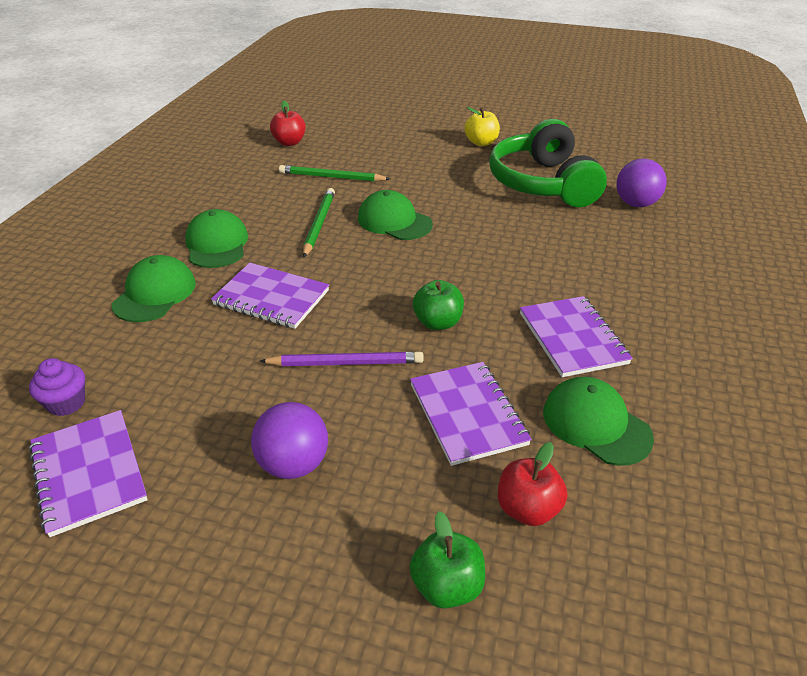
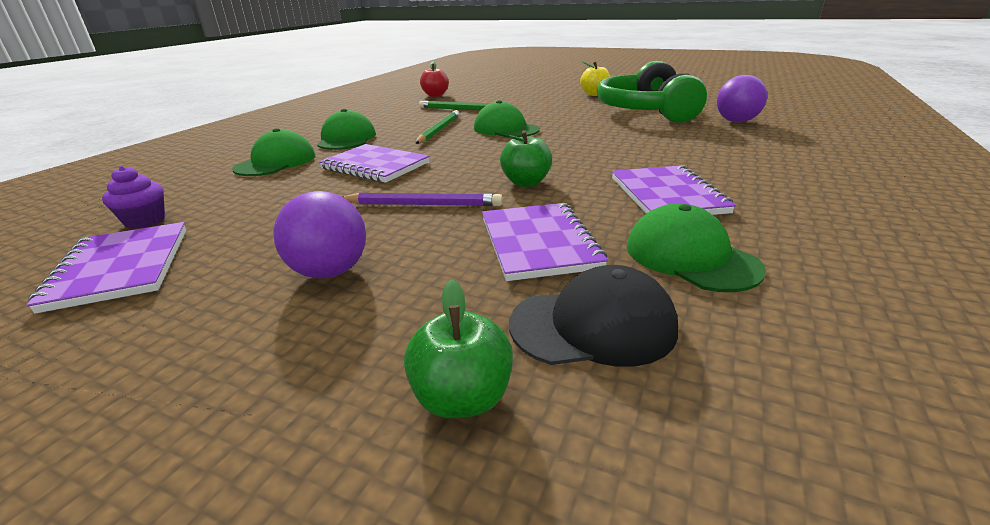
camera: 10 degrees right, 10 degrees down
red apple [498,442,567,526] -> black cap [509,265,678,367]

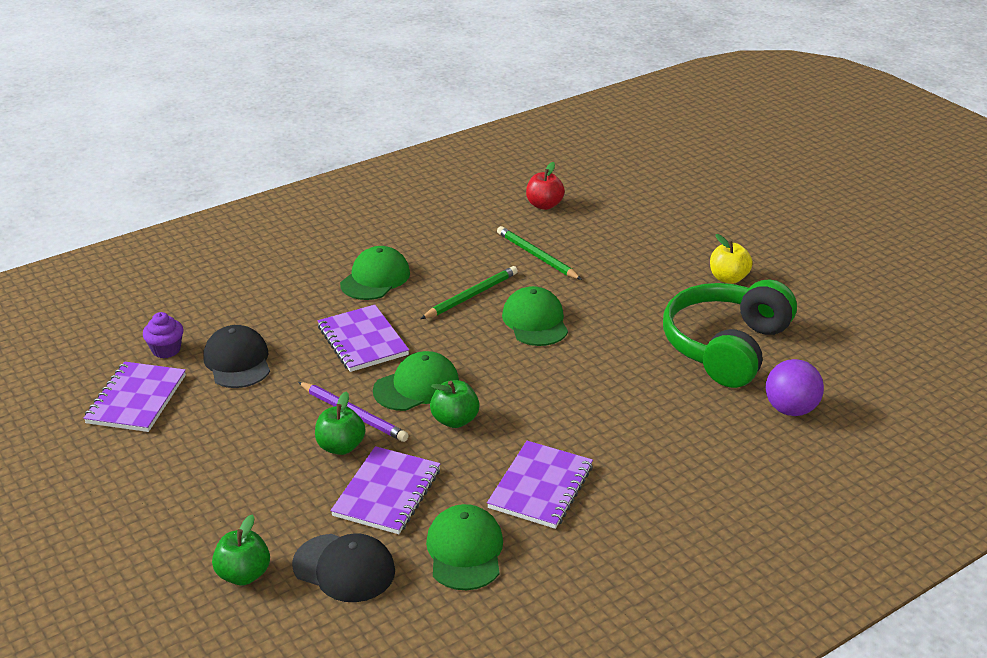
camera: 30 degrees right, 5 degrees up
green cap [232,128,316,176] -> green cap moved to [373,351,459,411]
purple ball [273,191,366,278] -> none
none -> black cap [204,325,270,388]
none -> green apple [315,391,365,455]

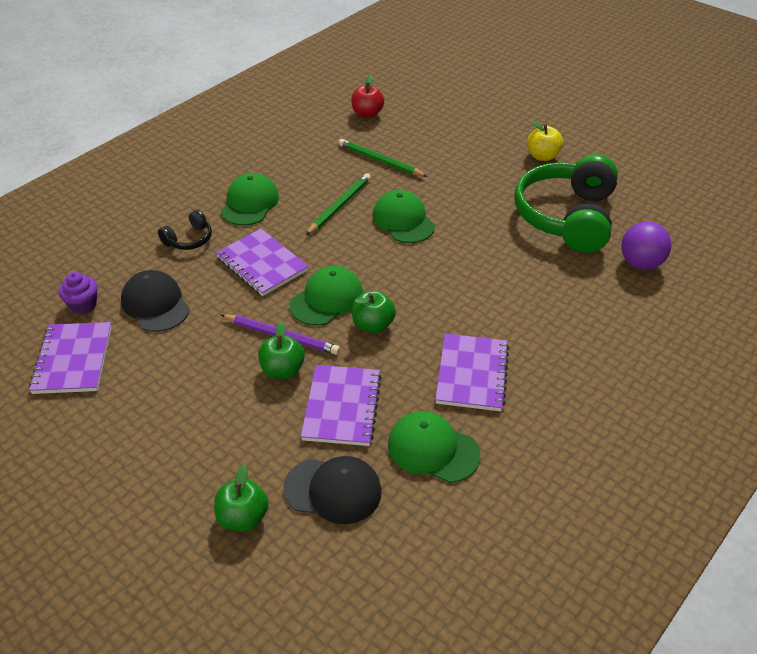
camera: 15 degrees left, 10 degrees up
green cap [426,504,503,590] -> green cap turned 45 degrees counterclockwise [388,411,480,483]
none -> black headphones [158,210,212,250]

